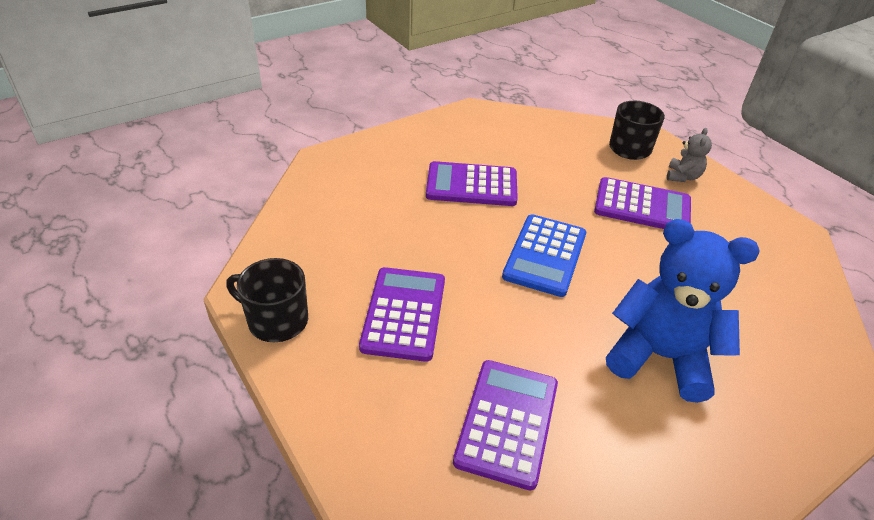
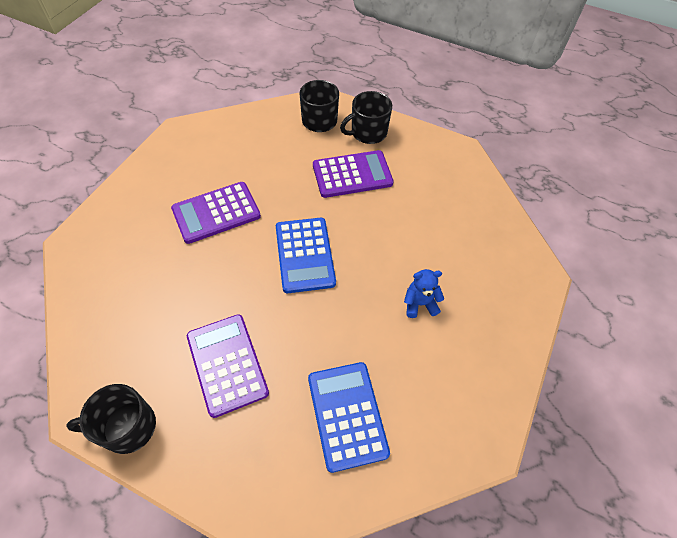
camera: 30 degrees left, 15 degrees up
purple calculator [453,360,558,490] -> blue calculator [308,362,390,473]
blue teddy bear [606,219,760,403] -> blue teddy bear [404,269,444,318], size x0.45
grey teddy bear [667,128,712,182] -> black mug [340,91,392,144]

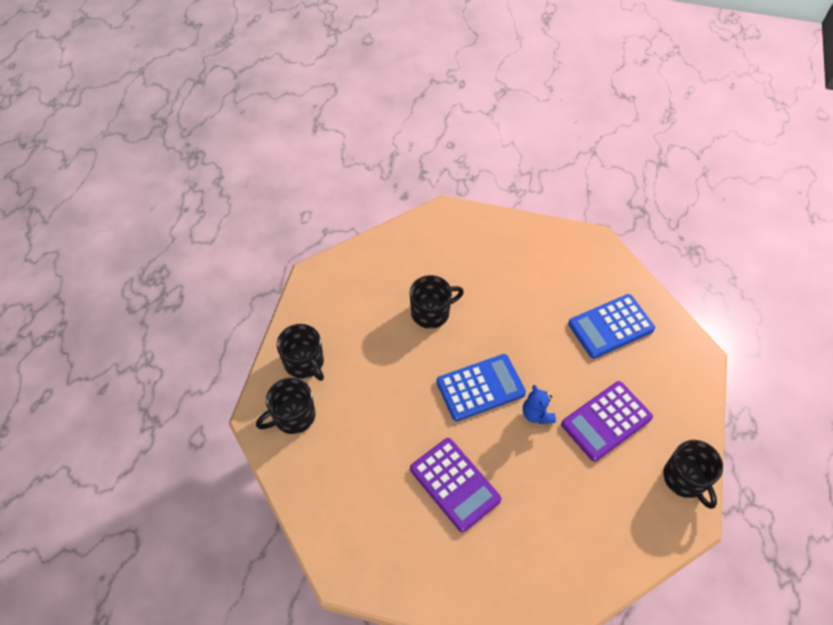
camera: 100 degrees left, 0 degrees up
purple calculator [313,150,394,198] -> none
blue teddy bear [404,269,444,318] -> blue teddy bear moved to [523,385,556,424]
none -> black mug [410,275,464,329]

